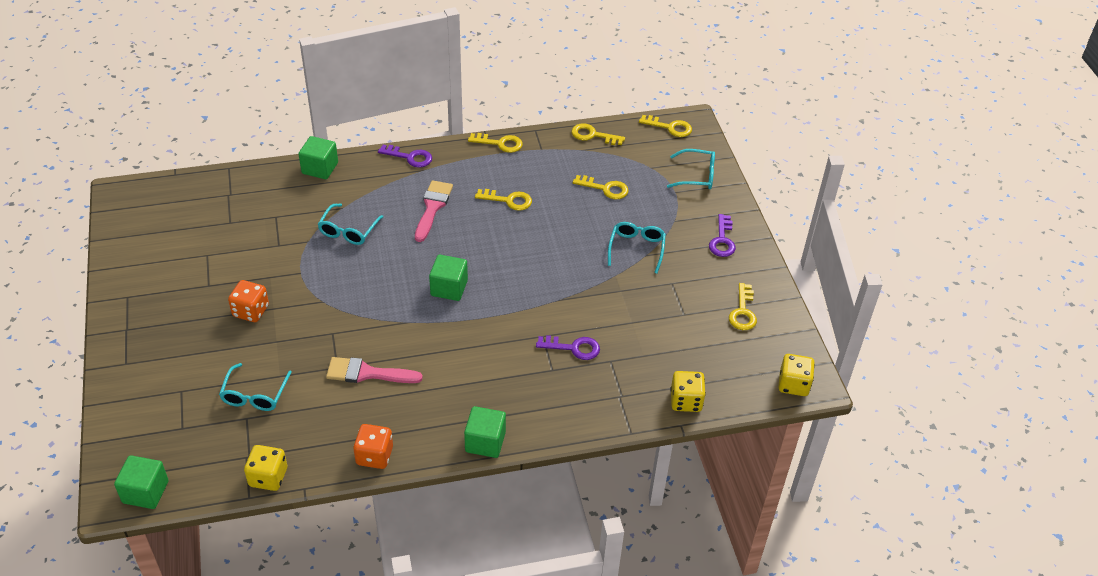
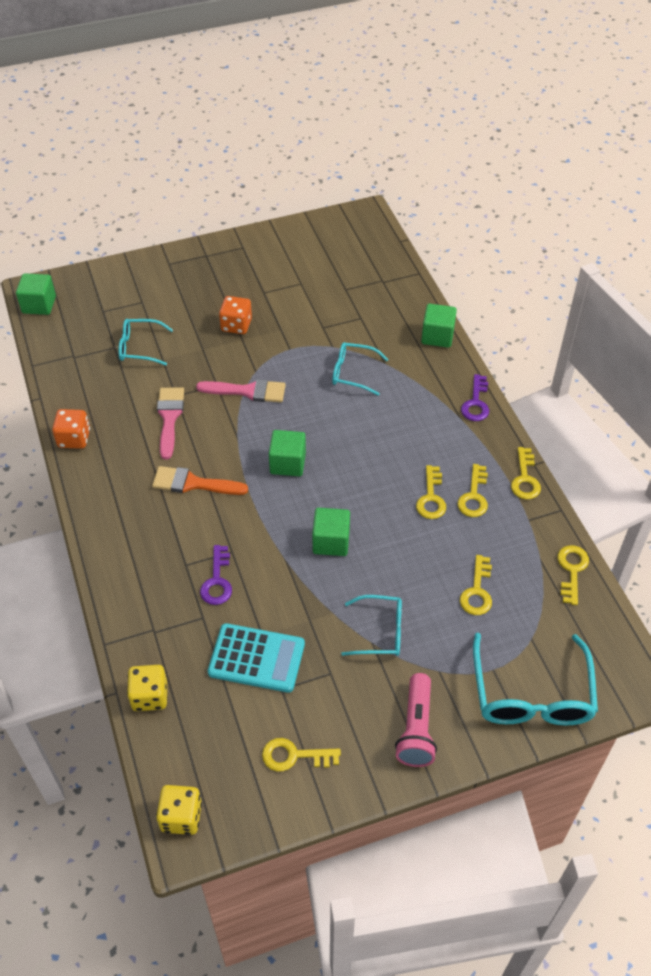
camera: 85 degrees right, 5 degrees up
yellow dice [244,445,287,491] -> none
pink brush [415,180,453,242] -> pink brush moved to [196,379,286,402]
green cube [464,406,506,458] -> green cube moved to [312,508,350,556]
yellow key [639,115,692,137] -> yellow key moved to [457,464,488,517]
turquoise glasses [667,149,715,189] -> turquoise glasses [473,633,598,726], size x1.70
purple key [709,214,736,257] -> pink flashlight [395,673,437,767]
none -> orange brush [152,466,248,495]
none -> turquoise calculator [208,623,305,693]

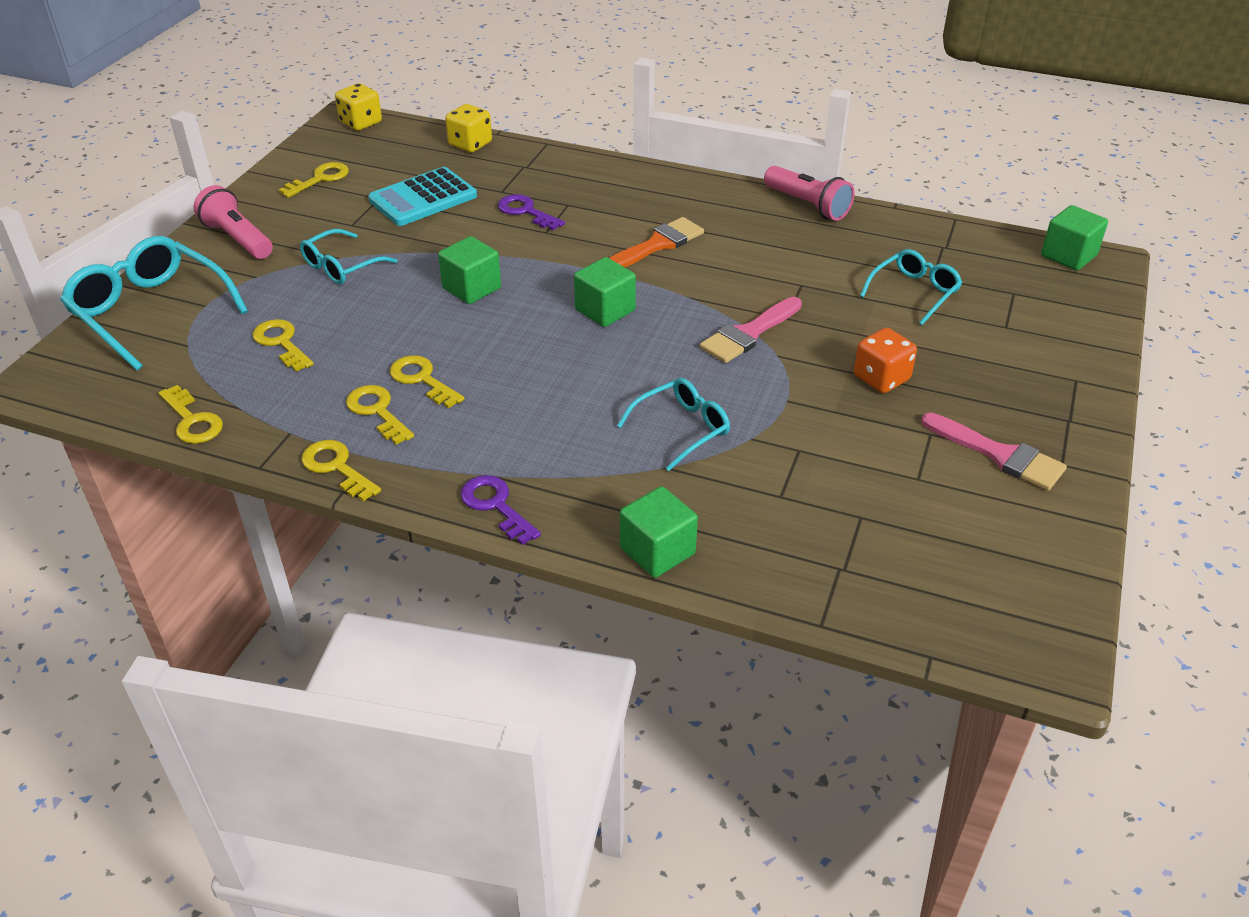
camera: 130 degrees right, 10 degrees down
orange dice [52,409,90,449] -> pink flashlight [764,166,854,221]
pink brush [157,387,184,459] -> pink brush moved to [921,413,1067,491]

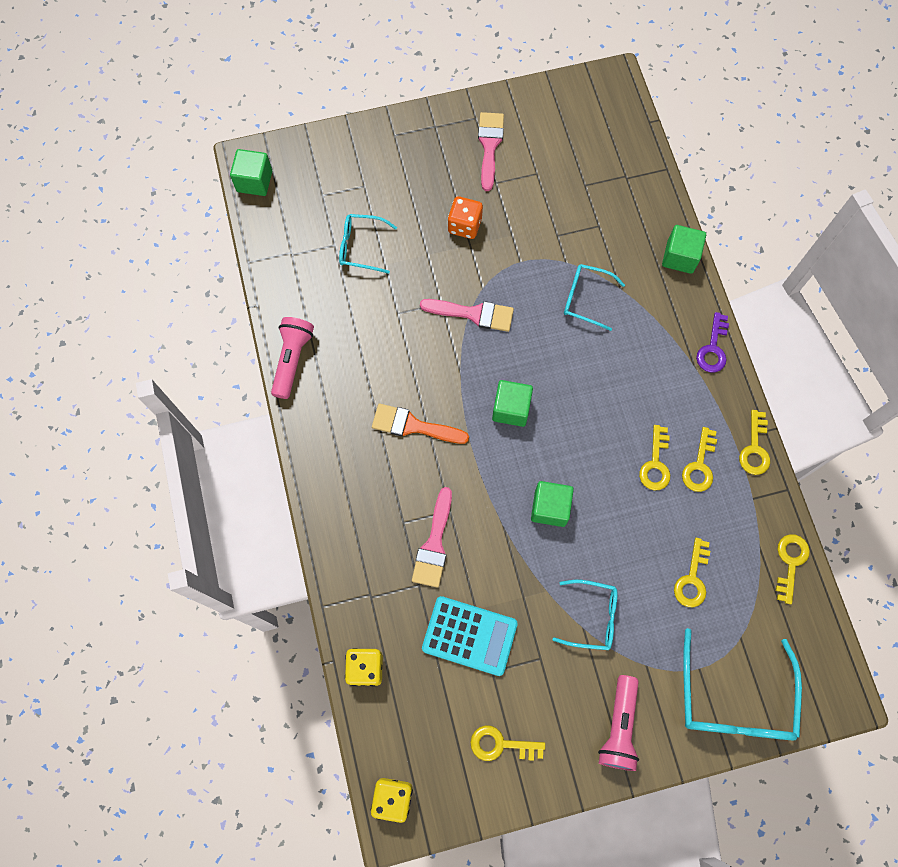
camera: 125 degrees left, 30 degrees up
purple key [498,194,565,230] -> pink brush [412,487,452,587]

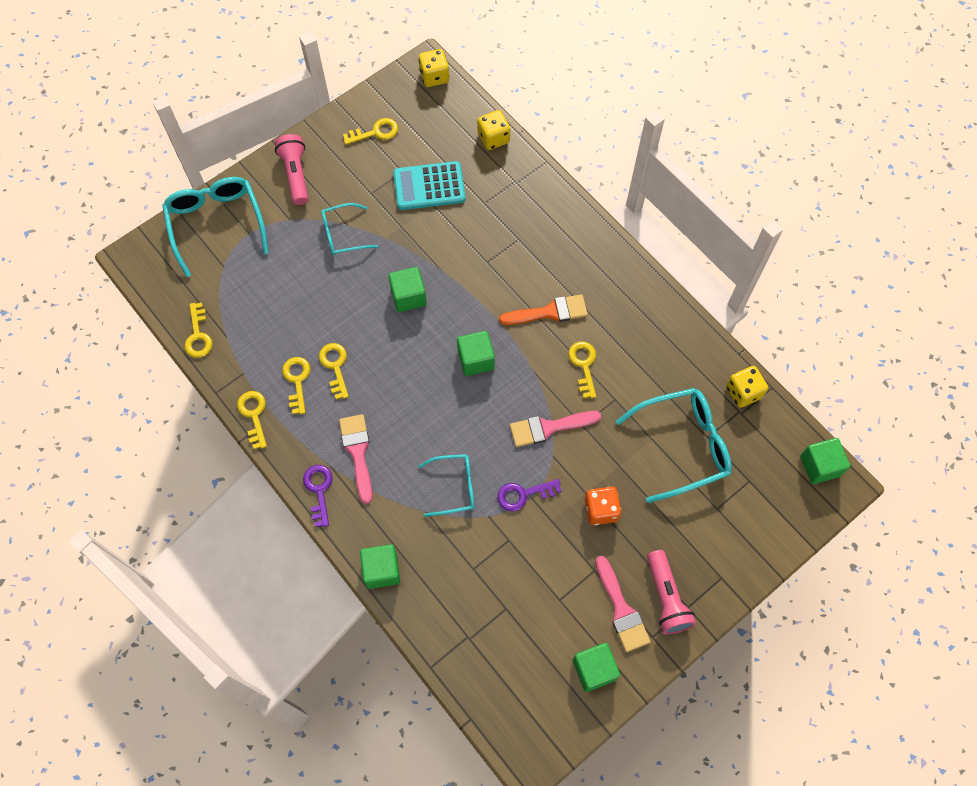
camera: 155 degrees right, 5 degrees down
pink flashlight [271,317,314,399] -> pink flashlight moved to [647,550,696,634]
turquoise glasses [339,214,397,274] -> turquoise glasses [616,388,732,503], size x1.70
pink brush [412,487,452,587] -> pink brush moved to [339,414,372,504]
yellow key [674,538,710,607] -> yellow key moved to [568,341,596,398]
none -> purple key [497,479,562,511]
none -> green cube [573,643,620,692]
none -> yellow dice [726,366,768,408]

